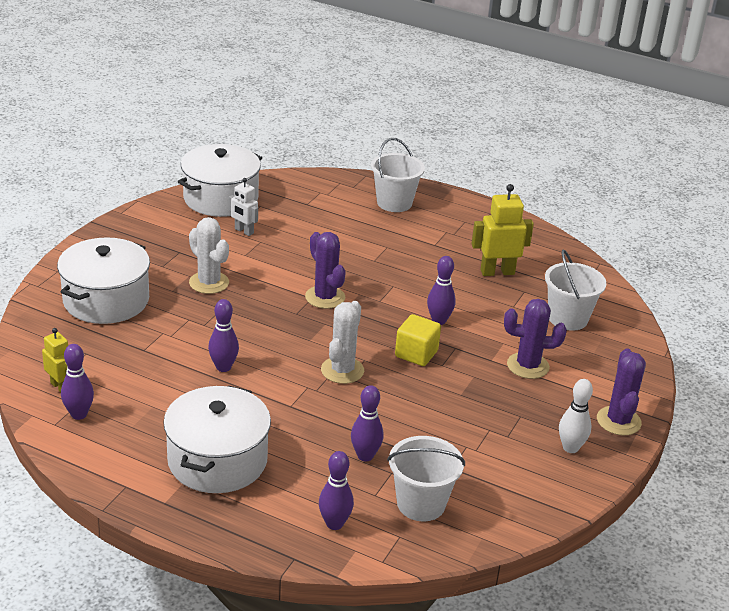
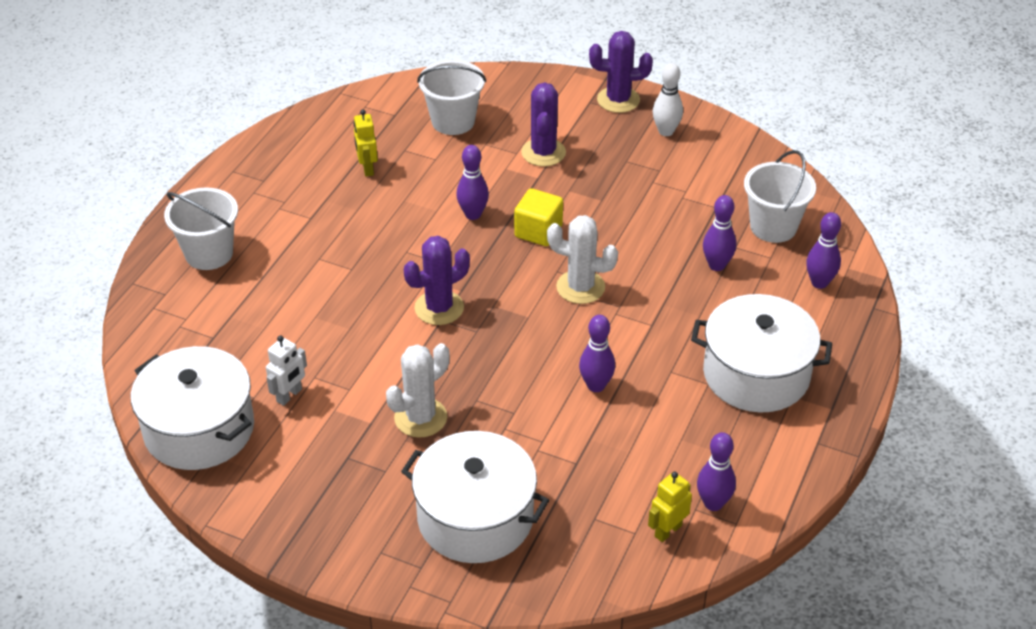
camera: 90 degrees left, 10 degrees up
yellow robot [472,184,534,276] -> yellow robot [354,110,378,177], size x0.62

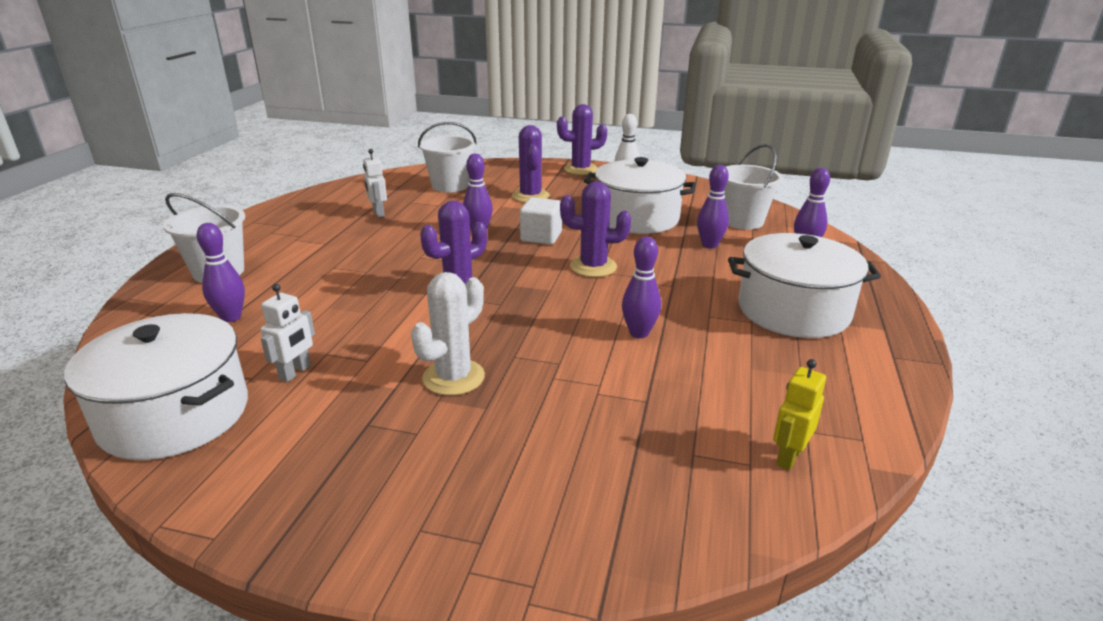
camera: 10 degrees left, 15 degrees down
yellow robot [354,110,378,177] -> white robot [363,149,387,217]
white pot [401,431,549,563] -> white pot moved to [584,157,696,234]
yellow cube [514,188,563,246] -> white cube [520,197,562,245]
white cactus [547,215,618,304] -> purple cactus [560,181,631,277]
purple bowling pin [697,432,736,511] -> purple bowling pin moved to [197,223,245,322]

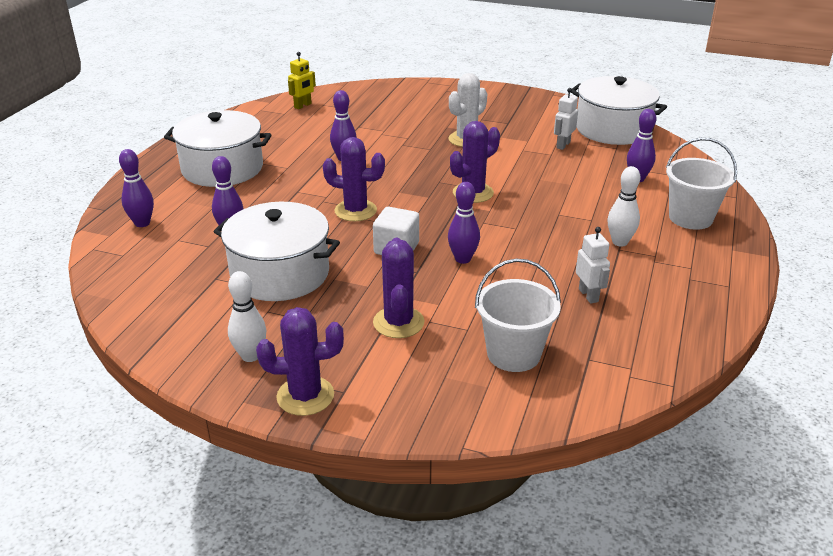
camera: 175 degrees left, 5 degrees up
white bucket [723,144,783,230] -> none
none -> white bowling pin [607,166,640,247]

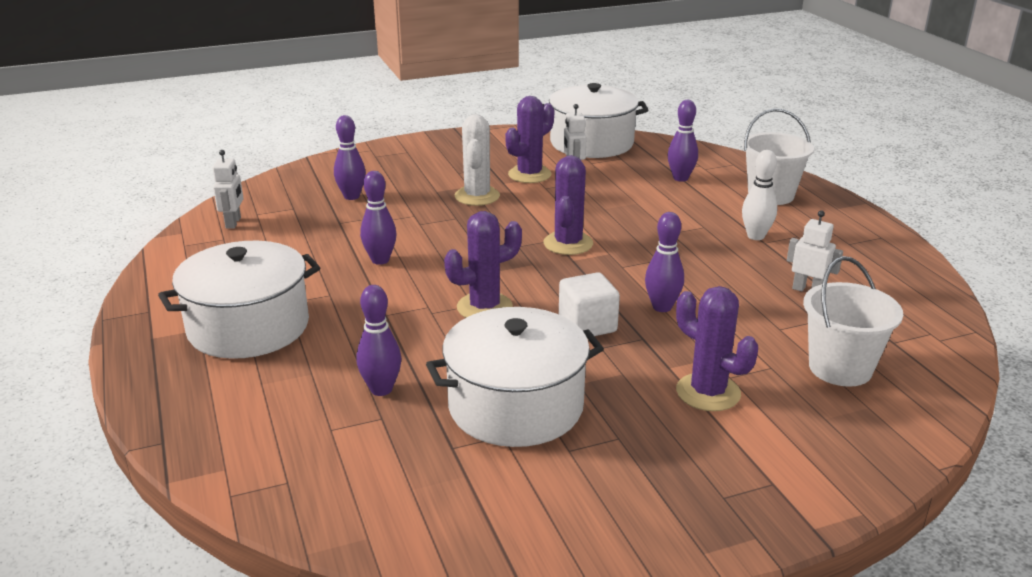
camera: 40 degrees left, 5 degrees down
purple bowling pin [119,149,154,227] -> purple bowling pin moved to [334,115,366,200]
white bowling pin [228,271,266,362] -> none
purple cactus [256,307,344,416] -> purple cactus moved to [505,96,554,183]
yellow robot [288,52,316,109] -> white robot [213,150,244,229]

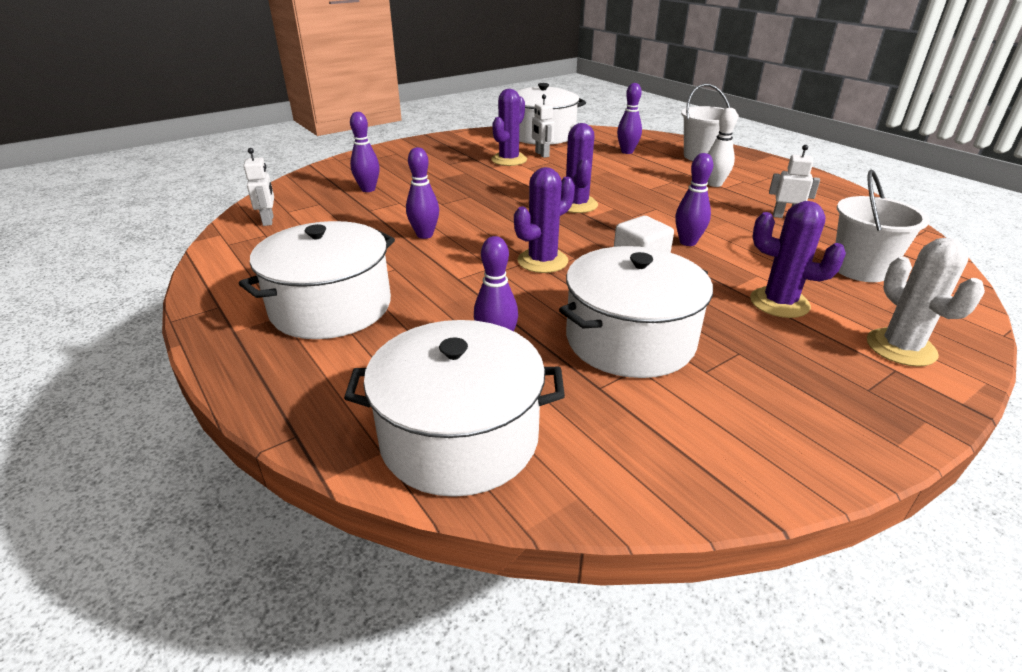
camera: 15 degrees left, 5 degrees up
white cactus [455,114,500,206] -> white cactus moved to [867,238,985,367]
none -> white pot [344,320,565,497]

